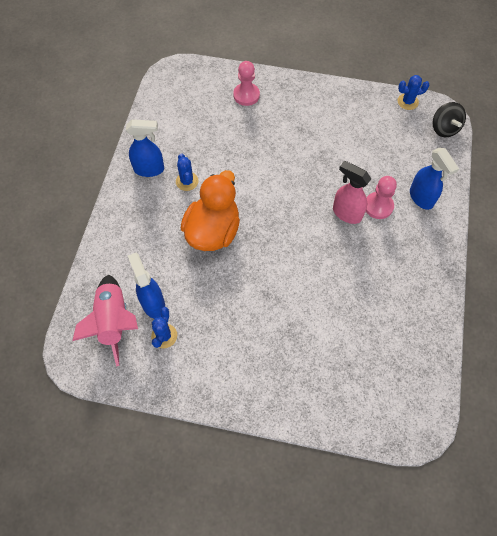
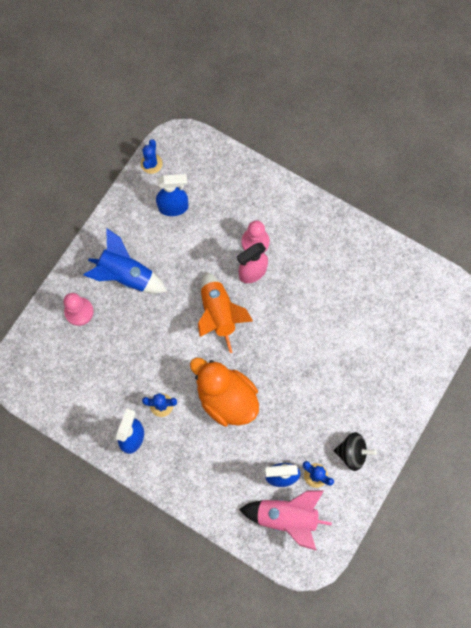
camera: 70 degrees left, 10 degrees up
blue spray bottle [410,148,459,210] -> blue spray bottle moved to [156,174,188,216]
black spinning top [432,102,466,137] -> black spinning top moved to [334,432,377,471]
none -> blue rocket [84,228,167,293]
none -> orange rocket [198,272,253,353]

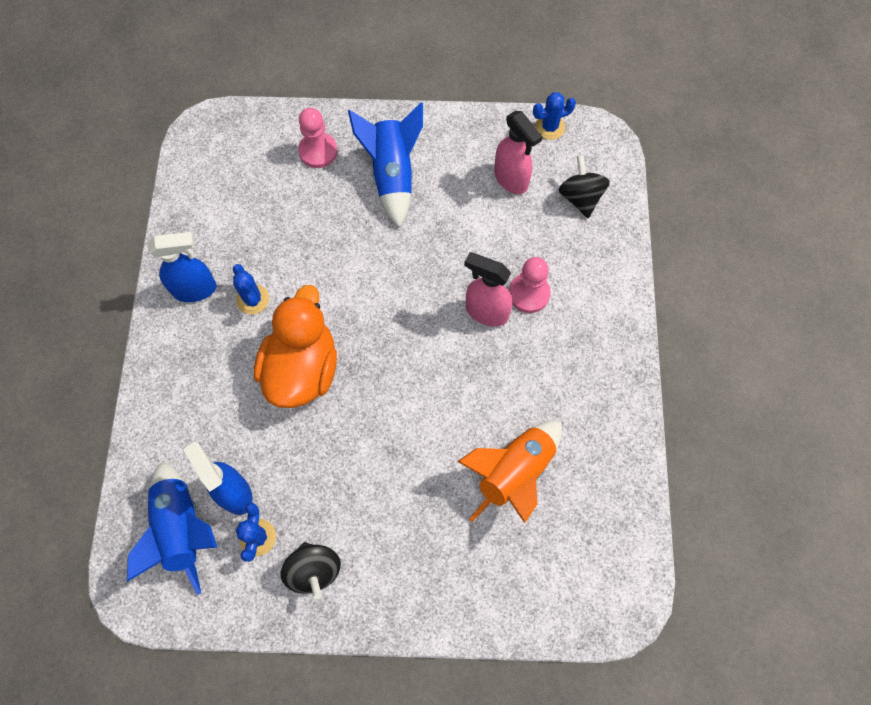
camera: 60 degrees right, 5 degrees down
blue spray bottle [156,174,188,216] -> pink spray bottle [494,111,543,194]
orange rocket [198,272,253,353] -> orange rocket moved to [457,421,562,523]
pink rocket [239,491,332,551] -> blue rocket [127,461,217,595]
none -> black spinning top [558,155,610,218]

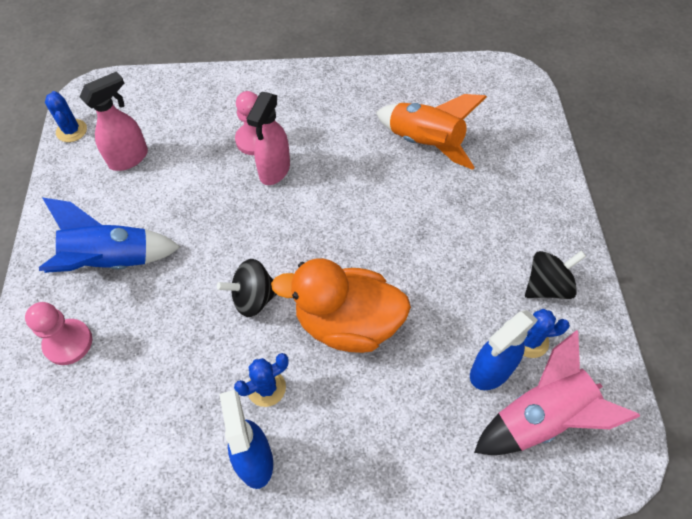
camera: 95 degrees left, 10 degrees down
blue rocket [127,461,217,595] -> pink rocket [474,330,640,455]
black spinning top [558,155,610,218] -> black spinning top moved to [217,259,277,317]

